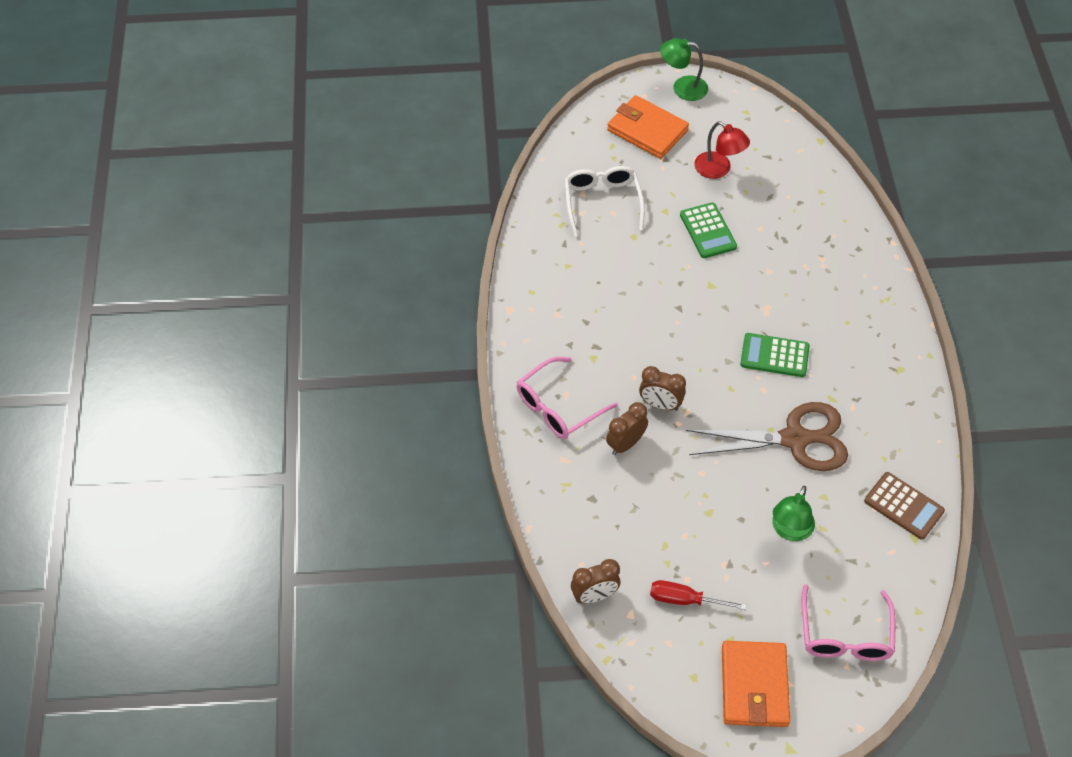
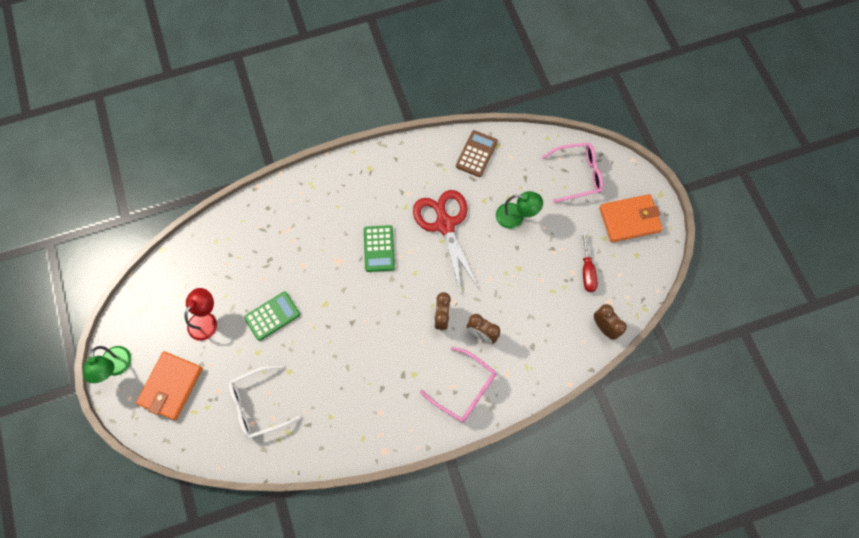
camera: 105 degrees left, 15 degrees up
brown scissors [686,402,848,471] -> red scissors [413,190,479,294]

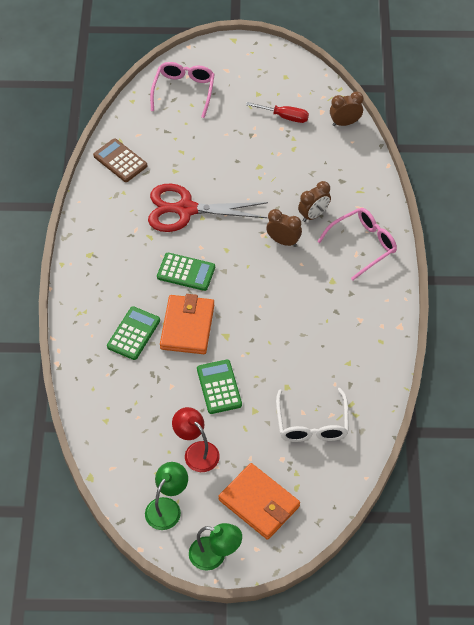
camera: 70 degrees left, 15 degrees down
green lamp [496,191,543,229] -> green lamp moved to [145,462,188,530]
orange wallet [599,194,663,243] -> orange wallet moved to [160,294,214,354]
none -> green calculator [107,306,160,360]

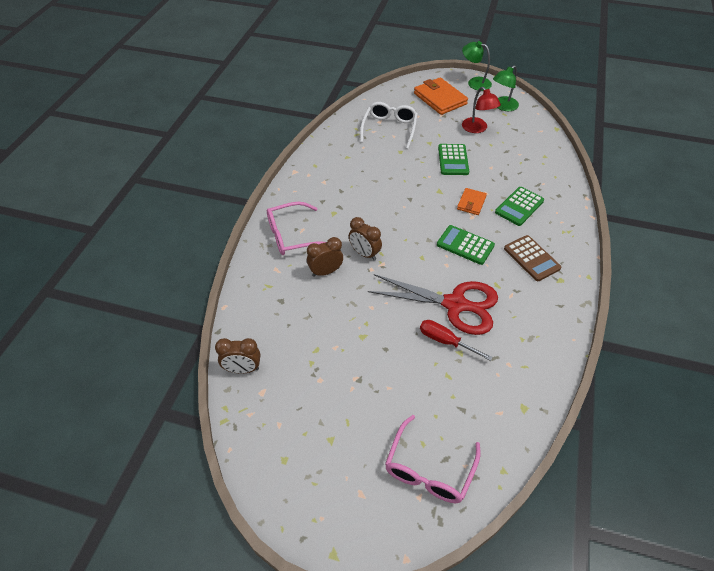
camera: 165 degrees left, 5 degrees down
brown calculator [93,138,147,182] -> brown calculator moved to [504,235,561,281]
orange wallet [160,294,214,354] -> orange wallet [457,188,487,215], size x0.55
red screwdriver [246,102,309,123] -> red screwdriver moved to [420,320,493,361]

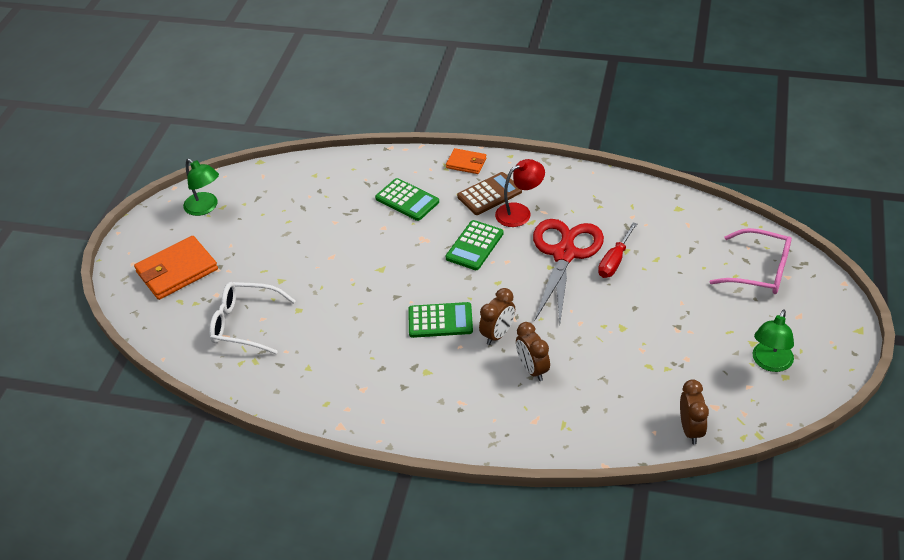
camera: 90 degrees left, 5 degrees down
pink glasses [267,202,325,255] -> none
green calculator [438,144,469,175] -> green calculator moved to [408,302,473,338]
orange wallet [457,188,487,215] -> orange wallet moved to [446,148,486,174]
green lamp [462,41,492,91] -> green lamp moved to [752,310,794,372]
red lamp [462,87,501,133] -> red lamp moved to [495,159,545,227]

